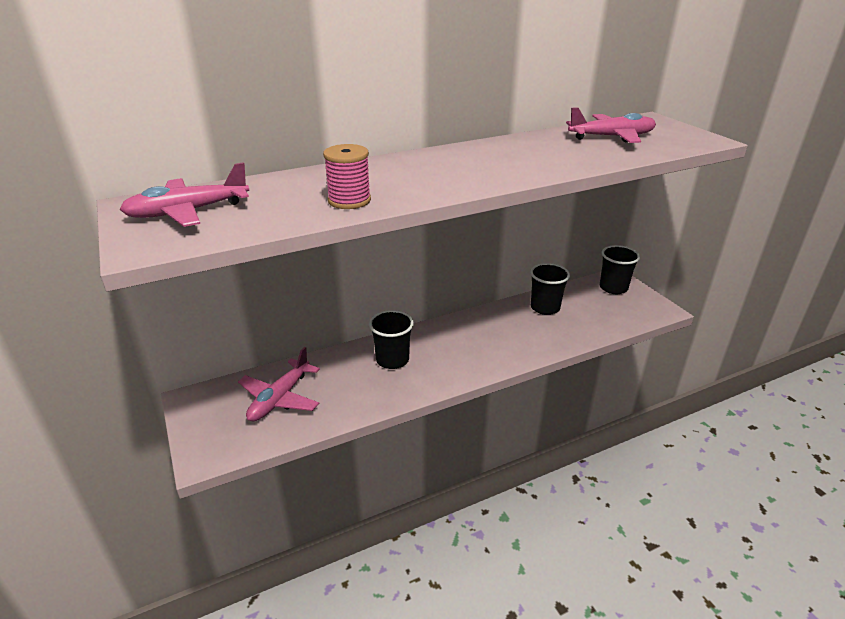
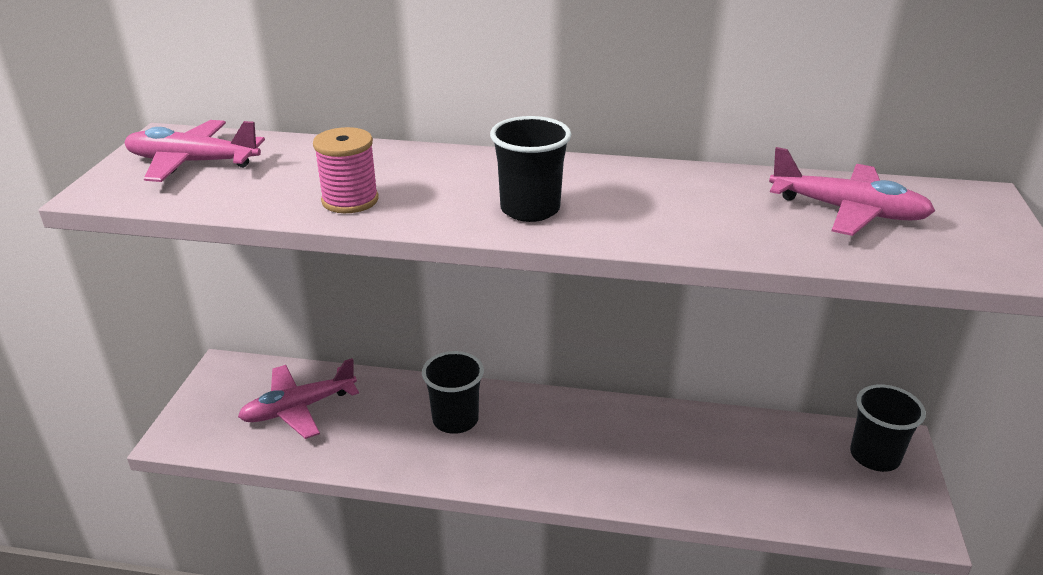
camera: 35 degrees right, 0 degrees up
black cup [530,263,570,315] -> black cup moved to [490,116,571,222]

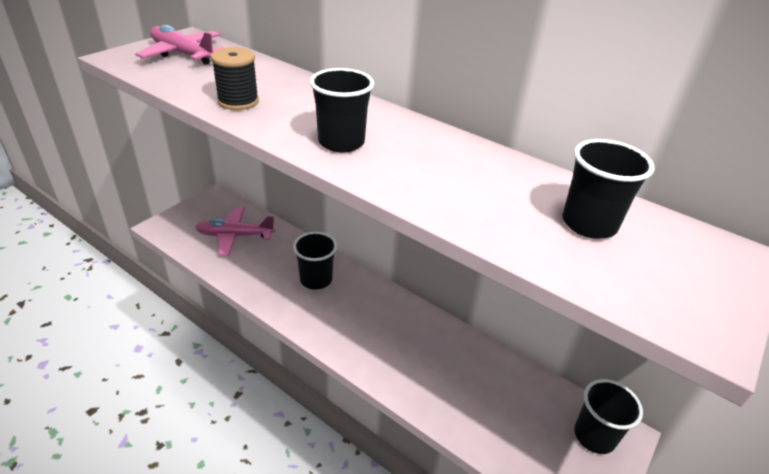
camera: 25 degrees right, 5 degrees up
pink spool [313,127,379,213] -> black spool [211,47,259,110]
pink plane [769,147,935,236] -> black cup [562,139,654,239]

